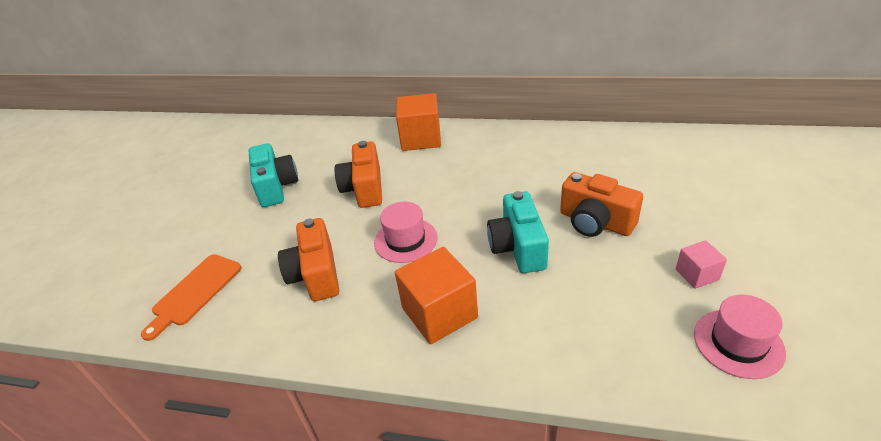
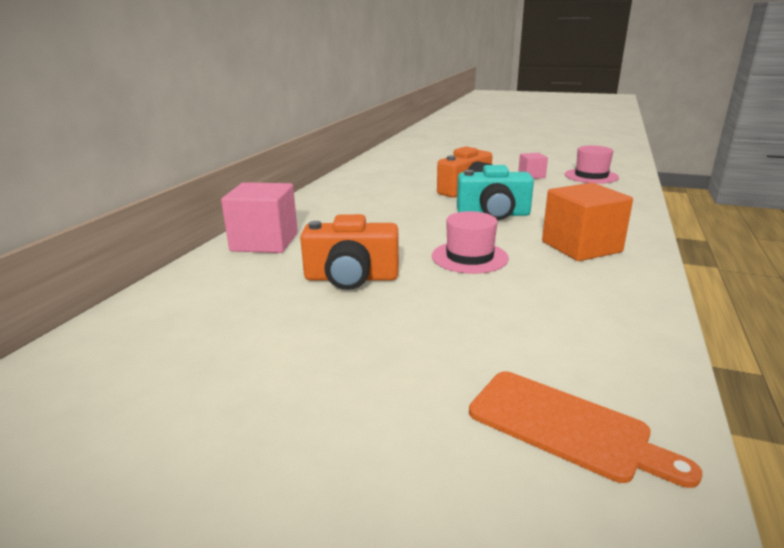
camera: 85 degrees left, 15 degrees down
turquoise camera [249,143,298,207] -> none
orange camera [278,218,339,301] -> none
orange cube [396,93,441,151] -> pink cube [221,182,298,253]

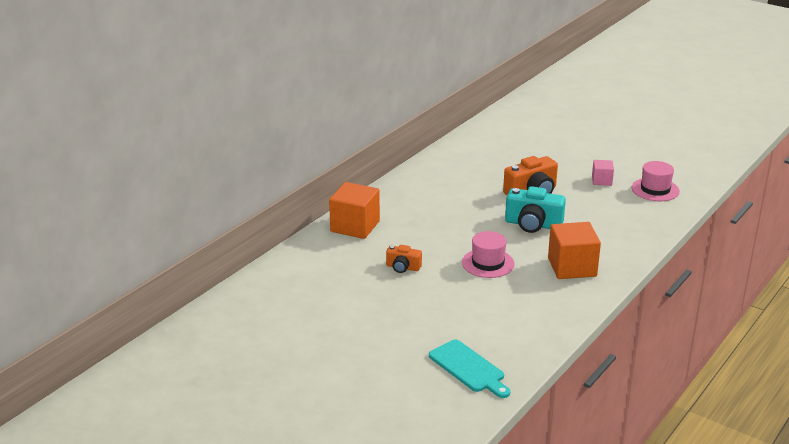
camera: 15 degrees right, 5 degrees up
pink cube [221,182,298,253] -> orange cube [329,182,380,239]
orange camera [300,214,399,290] -> orange camera [386,245,422,273], size x0.57
orange cutting board [469,371,702,488] -> turquoise cutting board [429,340,510,398]

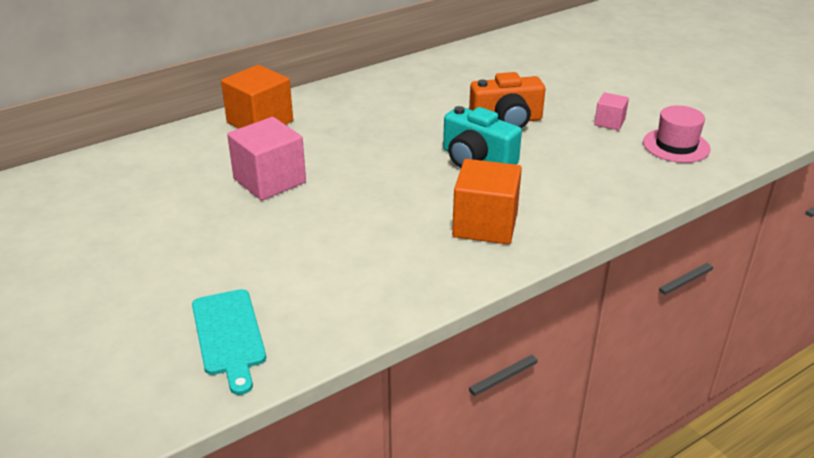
camera: 20 degrees right, 5 degrees up
orange camera [386,245,422,273] -> pink cube [227,117,306,201]
pink hat [462,231,515,278] -> none

